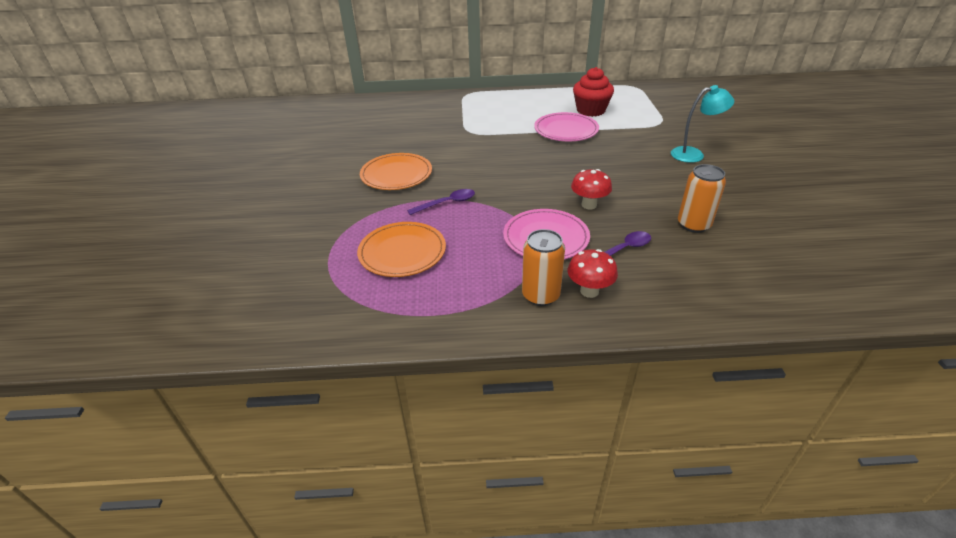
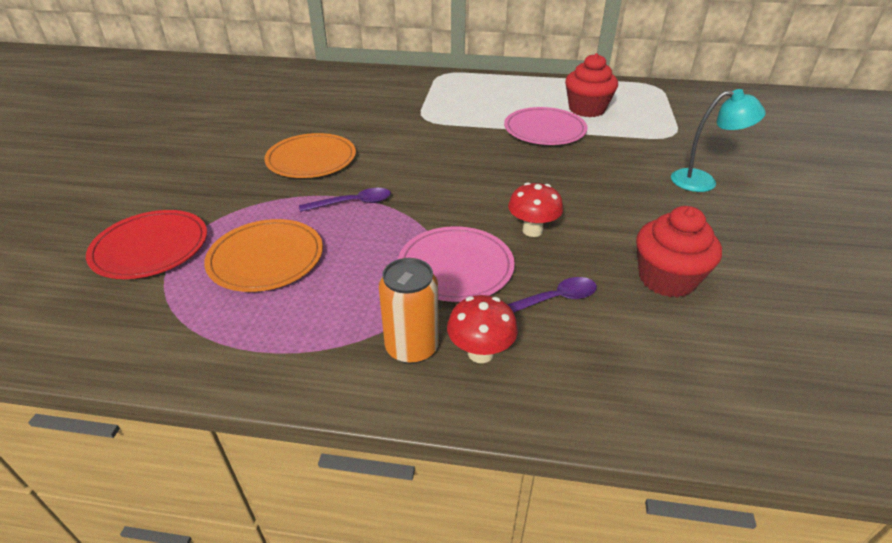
camera: 10 degrees right, 0 degrees up
orange can [678,164,726,233] -> red cupcake [636,206,722,298]
none -> red plate [86,210,207,279]

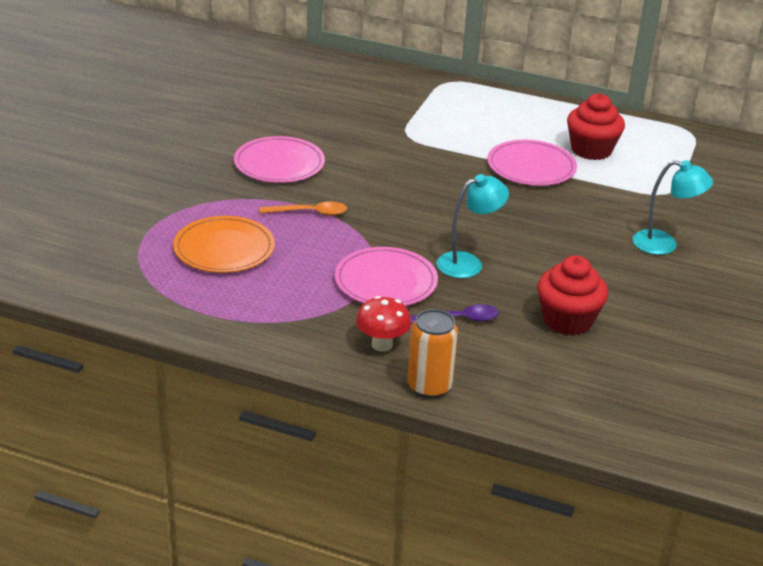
camera: 10 degrees right, 5 degrees down
red plate [86,210,207,279] -> none
orange plate [264,133,356,178] -> pink plate [234,136,325,183]
purple spoon [299,188,391,212] -> orange spoon [259,201,347,216]
orange can [379,258,439,364] -> orange can moved to [407,309,458,398]
red mushroom [508,182,563,237] -> turquoise lamp [436,174,509,278]

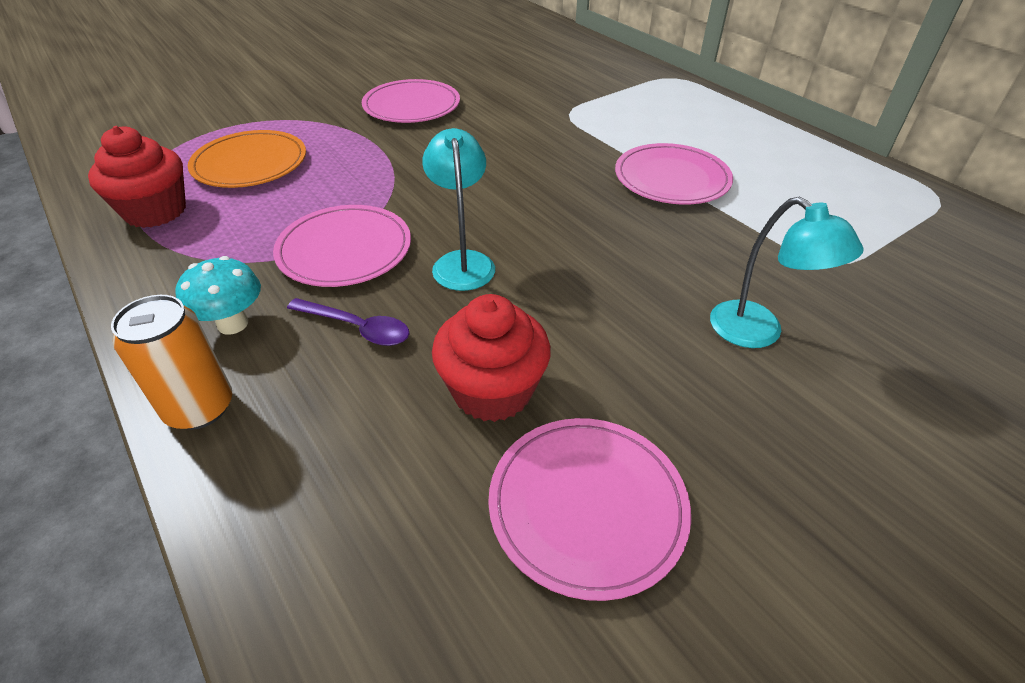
camera: 35 degrees right, 10 degrees up
orange spoon [259,201,347,216] -> none
red mushroom [356,296,411,352] -> turquoise mushroom [175,256,261,335]
turquoise lamp [436,174,509,278] -> turquoise lamp turned 105 degrees counterclockwise [422,128,495,291]
red cupcake [567,93,625,160] -> red cupcake moved to [88,126,186,228]
none -> pink plate [488,418,691,601]

